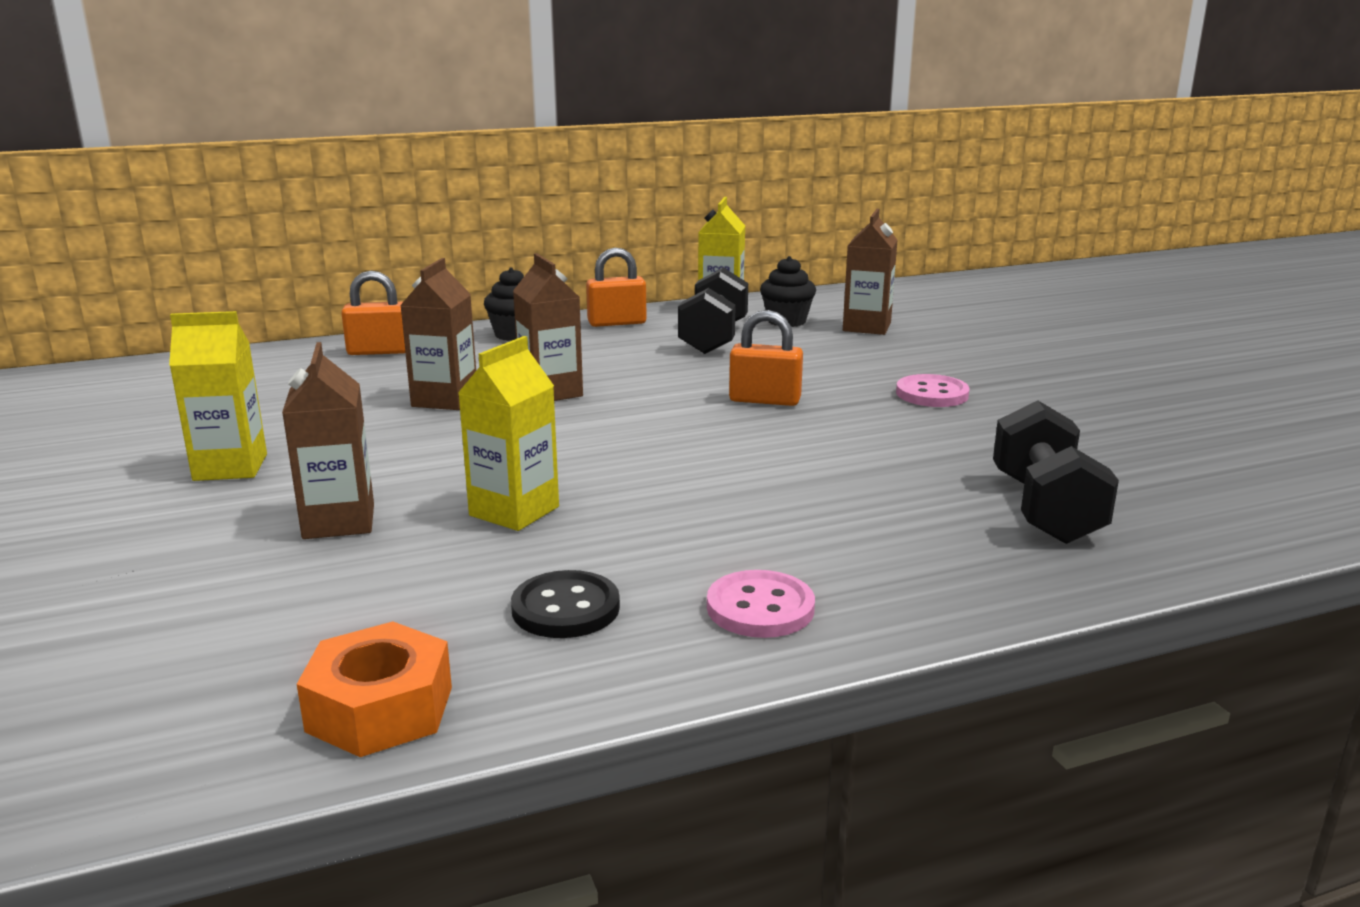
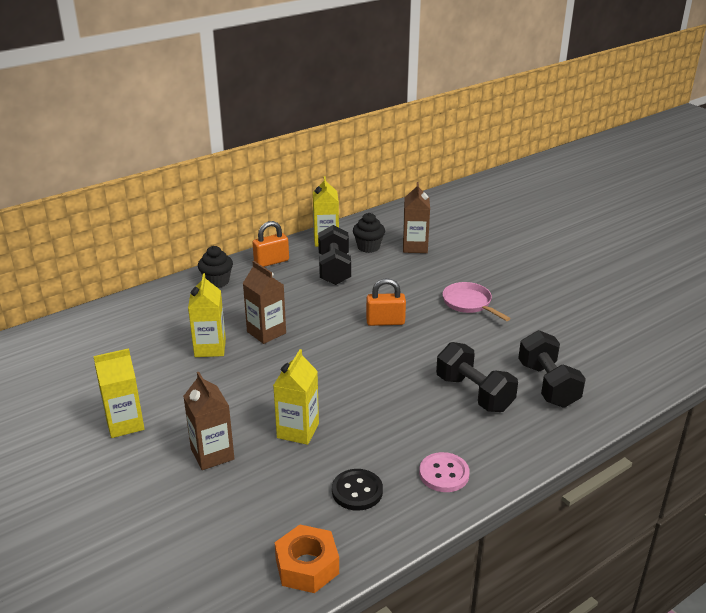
camera: 15 degrees left, 10 degrees up
orange padlock [341,271,405,355] -> none
brown carton [400,258,476,410] -> yellow carton [188,273,226,357]
pink button [896,374,970,407] -> pink pan [442,282,511,321]
none -> black dumbbell [436,342,518,412]

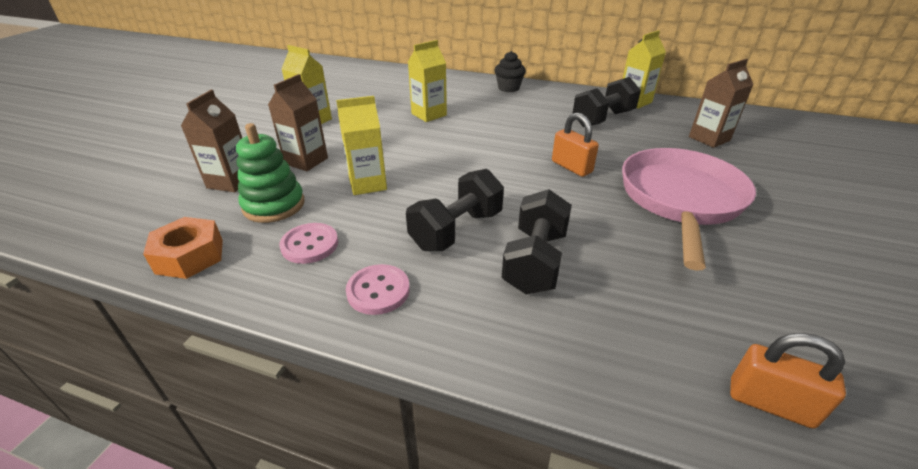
camera: 55 degrees right, 5 degrees up
brown carton [243,261,286,344] -> brown carton moved to [181,90,242,192]
orange padlock [252,221,289,267] -> orange padlock moved to [730,333,846,429]
black button [332,469,383,511] -> pink button [279,223,338,264]
black cupcake [353,213,385,253] -> none
pink pan [442,282,511,321] -> pink pan [622,148,756,271], size x1.96
black dumbbell [518,330,586,408] -> black dumbbell moved to [406,169,504,251]
none -> green stacking toy [236,123,305,223]

